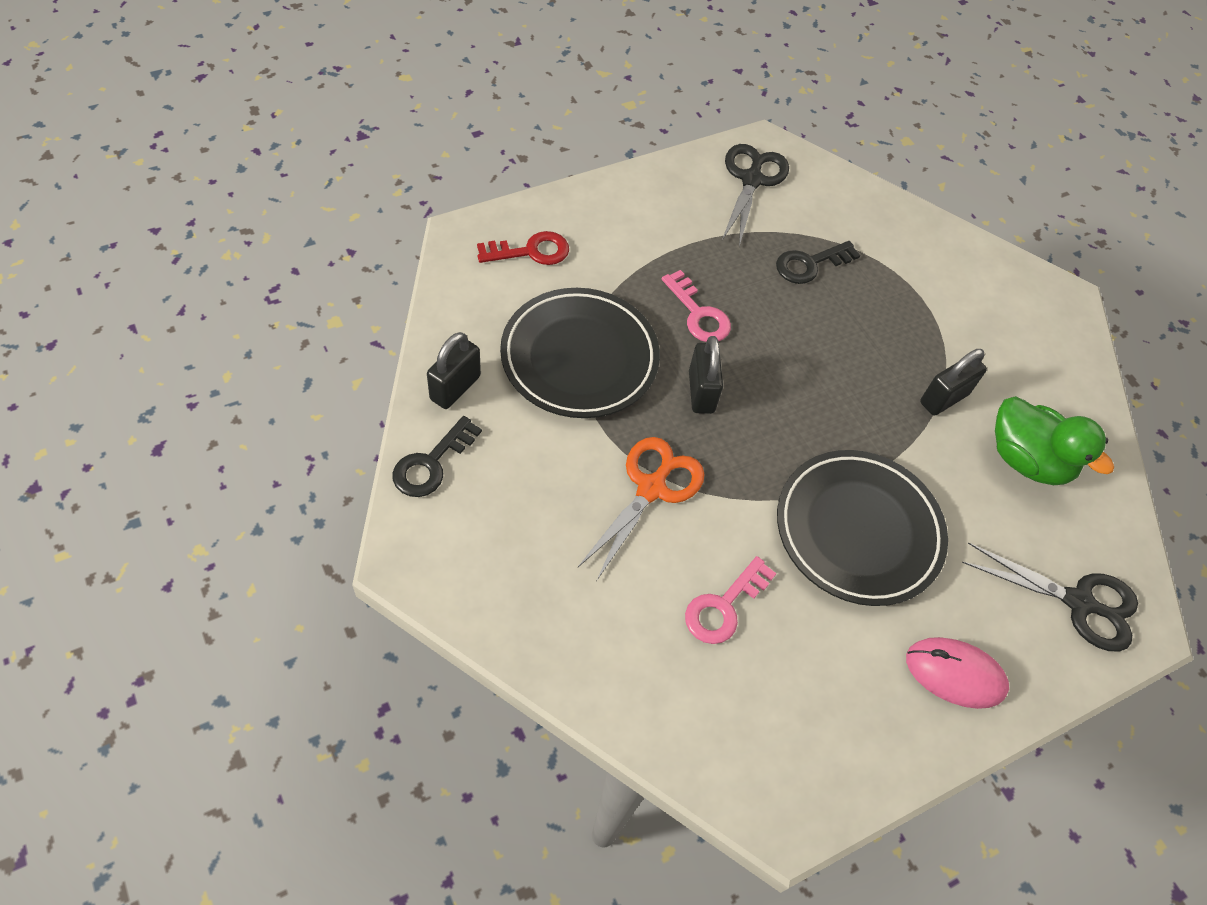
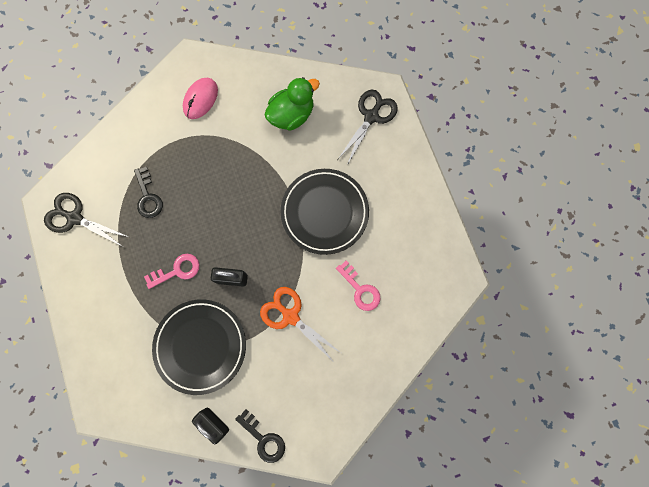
camera: 75 degrees left, 20 degrees up
red key [477,231,569,265] -> none
pink mouse [906,637,1009,709] -> pink mouse moved to [183,78,218,119]
black padlock [920,349,987,416] -> none

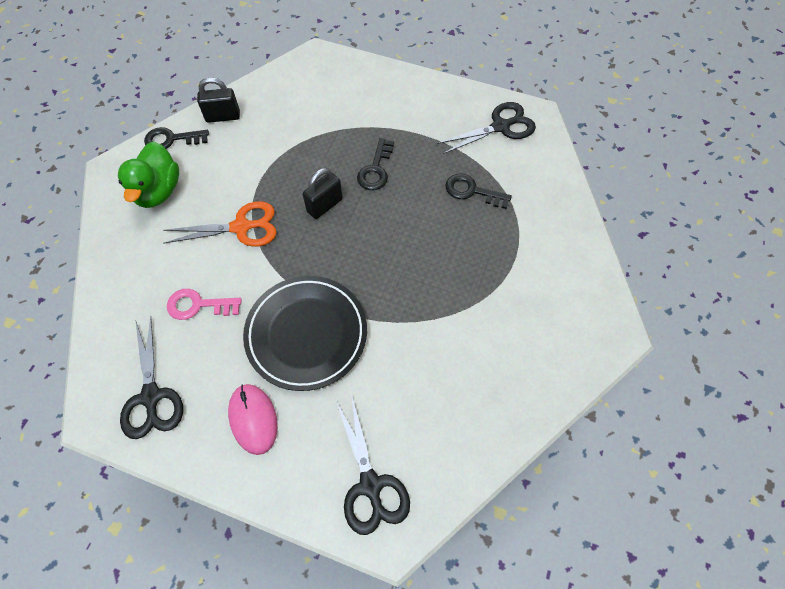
camera: 130 degrees right, 15 degrees down
pink key [144,254,199,289] -> black key [357,138,394,190]
black plate [152,299,246,395] -> none
pink mouse [183,78,218,119] -> pink mouse moved to [228,384,278,455]
green duck [265,77,320,131] -> green duck moved to [118,141,179,208]
none -> black scissors [120,316,183,439]

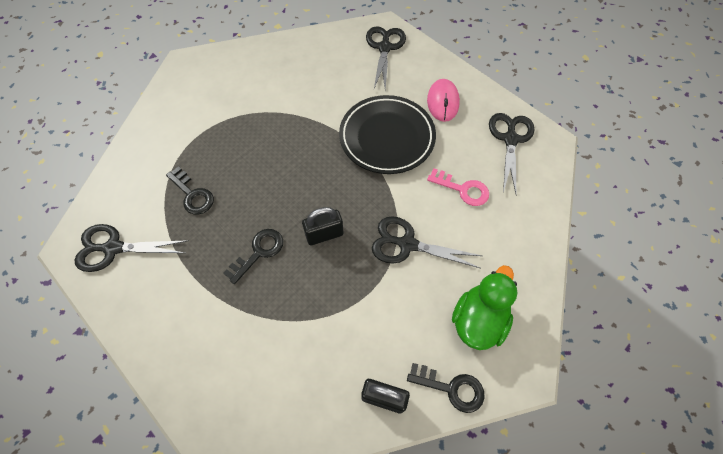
camera: 155 degrees left, 0 degrees up
orange scissors [163,201,276,247] -> black scissors [372,216,482,268]

